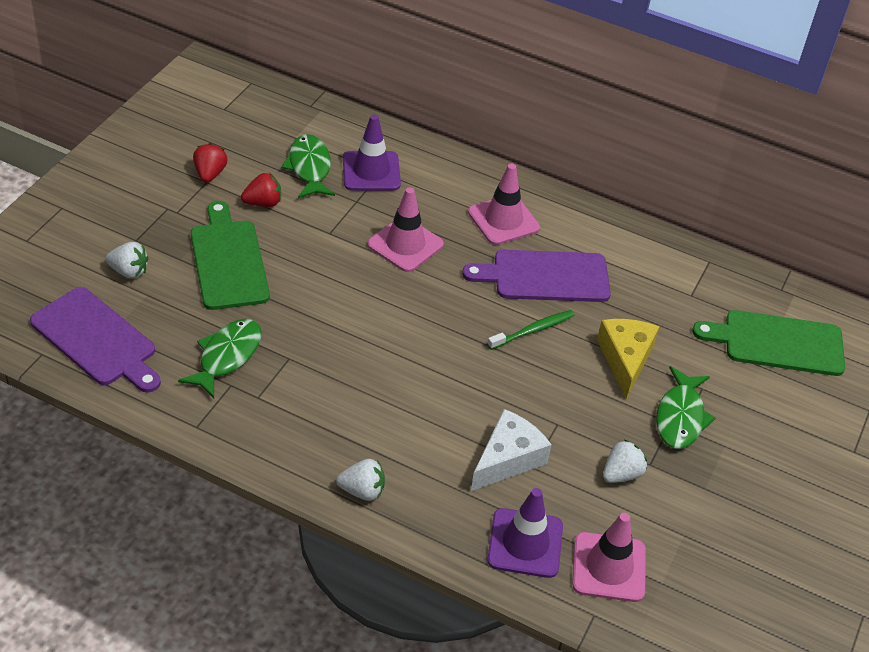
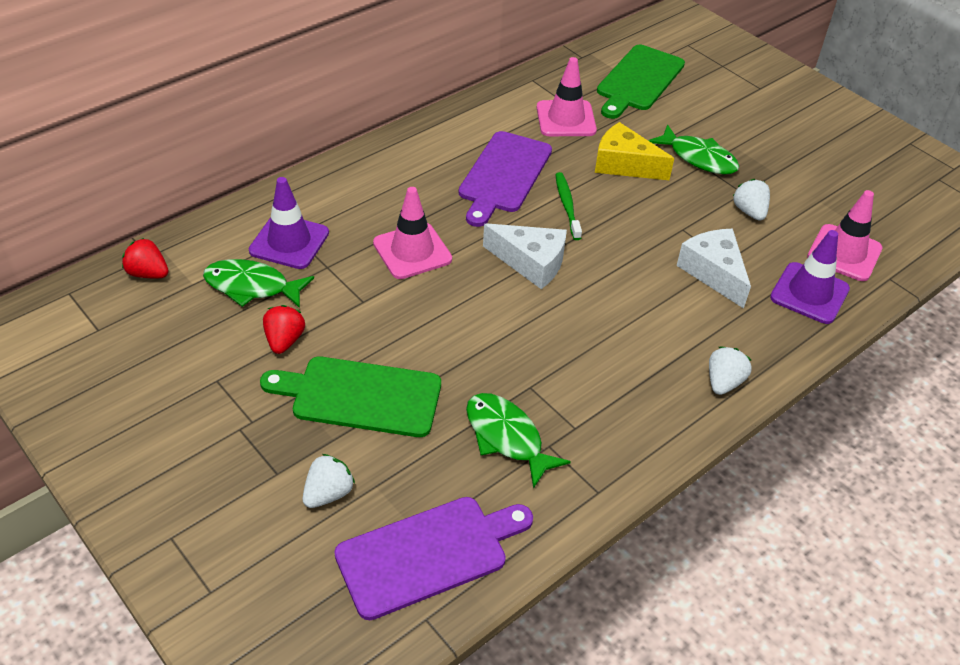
camera: 65 degrees left, 0 degrees up
red strawberry [193,143,228,182] -> red strawberry moved to [122,238,169,278]
pink traffic cone [468,164,540,245] -> pink traffic cone moved to [537,57,597,136]
none -> white cheese [483,223,567,289]

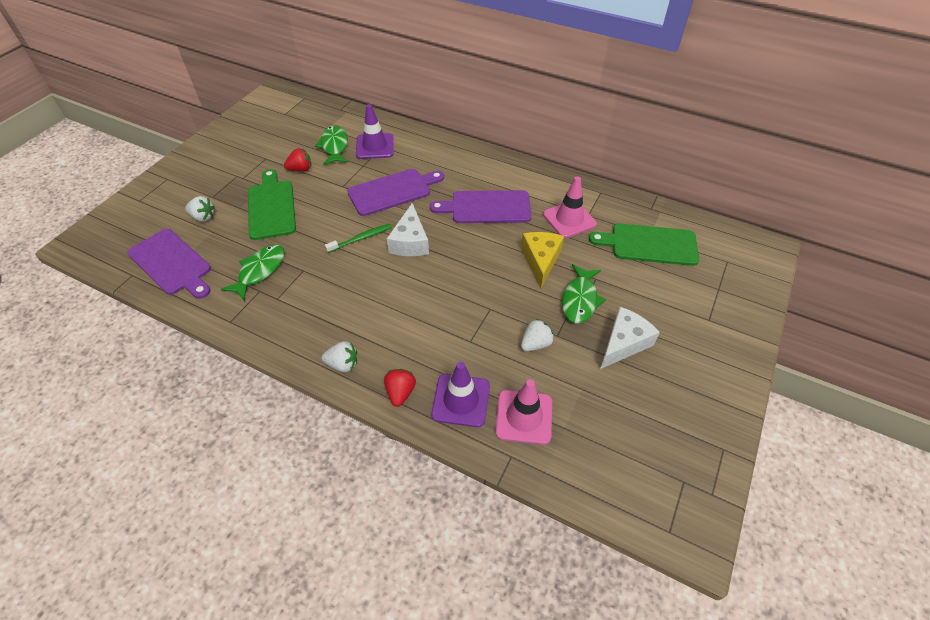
camera: 70 degrees right, 5 degrees up
red strawberry [122,238,169,278] -> red strawberry moved to [384,369,416,407]
pink traffic cone [373,187,452,279] -> purple cutting board [347,169,444,216]
green toothbrush [555,172,582,240] -> green toothbrush moved to [325,224,392,253]
white cheese [677,229,751,308] -> white cheese moved to [600,307,660,369]

